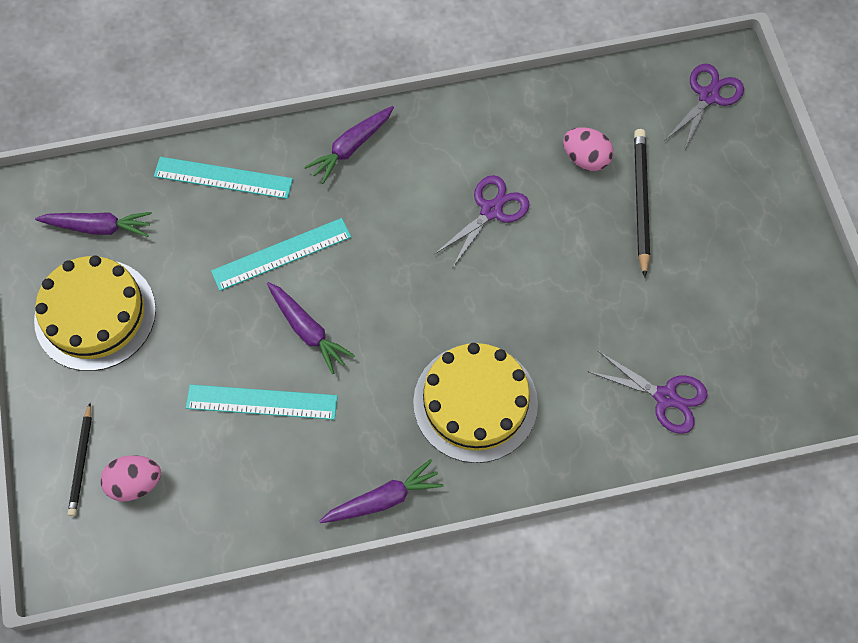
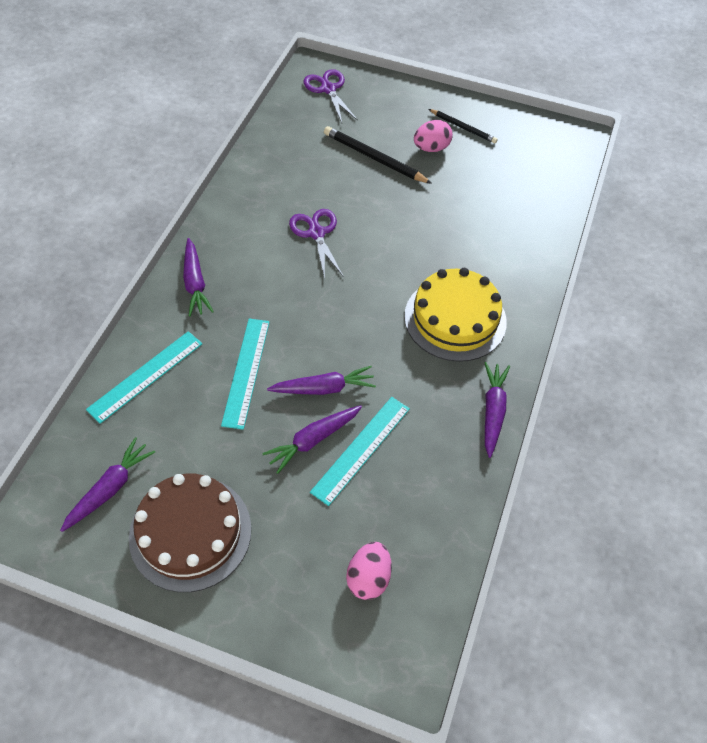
camera: 60 degrees left, 10 degrees down
yellow cake [34,256,156,371] -> brown cake [129,474,252,592]
black pencil [68,403,92,516] -> black pencil moved to [429,109,498,144]
pink egg [563,127,614,171] -> pink egg moved to [414,120,453,152]
purple scissors [589,351,707,434] -> none
none -> purple carrot [262,405,362,474]

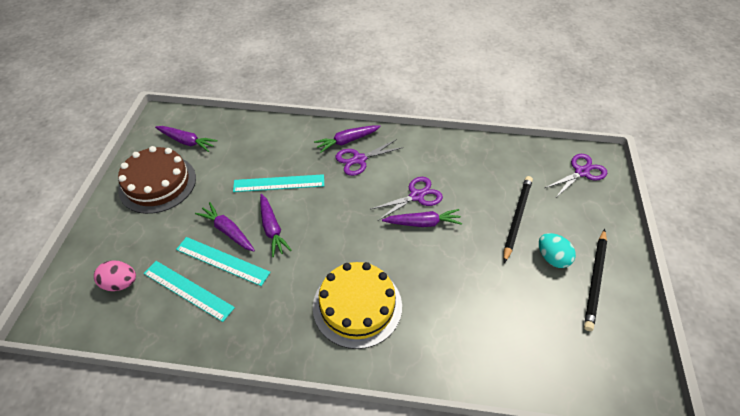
camera: 80 degrees right, 5 degrees down
turquoise ruler [86,331,202,424] -> turquoise ruler moved to [143,261,235,322]
pink egg [414,120,453,152] -> turquoise egg [539,233,576,268]
black pencil [429,109,498,144] -> black pencil [584,229,607,331], size x1.56
purple carrot [485,362,510,458] -> purple carrot moved to [382,209,462,227]
none -> purple scissors [336,139,404,176]

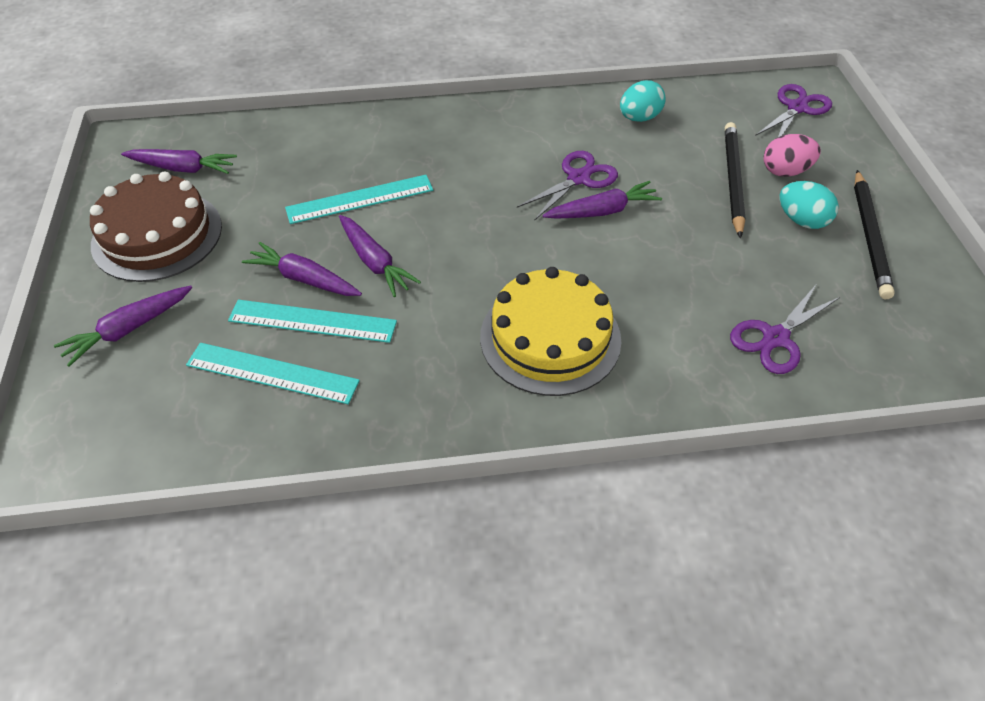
camera: 15 degrees left, 0 degrees up
pink egg [94,261,136,291] -> pink egg moved to [764,134,821,177]
purple carrot [314,125,381,153] -> purple carrot moved to [54,286,192,367]
purple scissors [336,139,404,176] -> purple scissors moved to [730,285,840,374]
none -> turquoise egg [620,80,666,122]

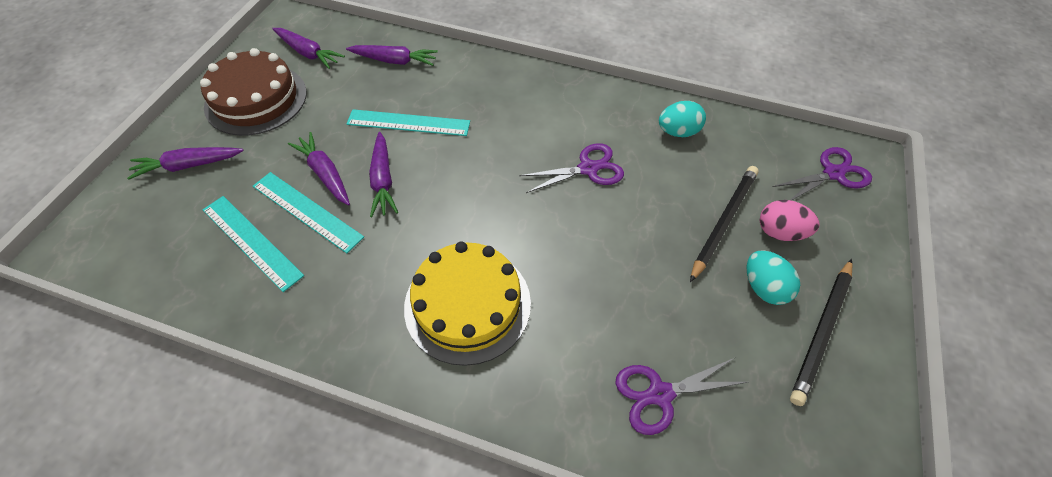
camera: 25 degrees right, 5 degrees up
purple carrot [543,181,662,219] -> purple carrot moved to [346,45,438,66]

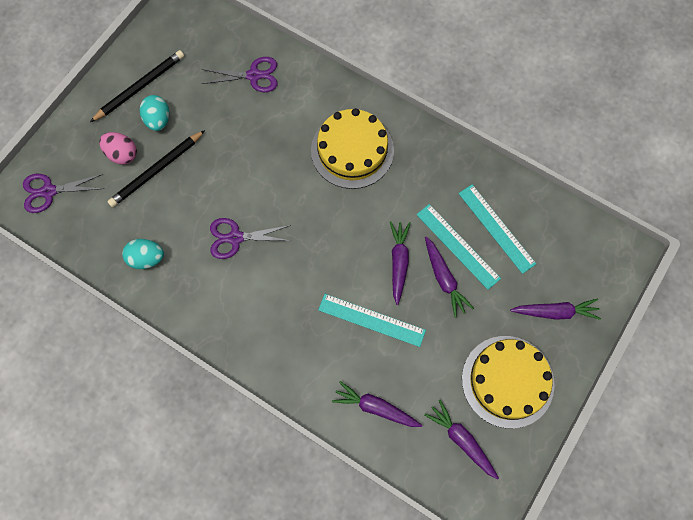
camera: 165 degrees left, 15 degrees up
brown cake [200,48,307,136] -> yellow cake [462,336,555,429]

